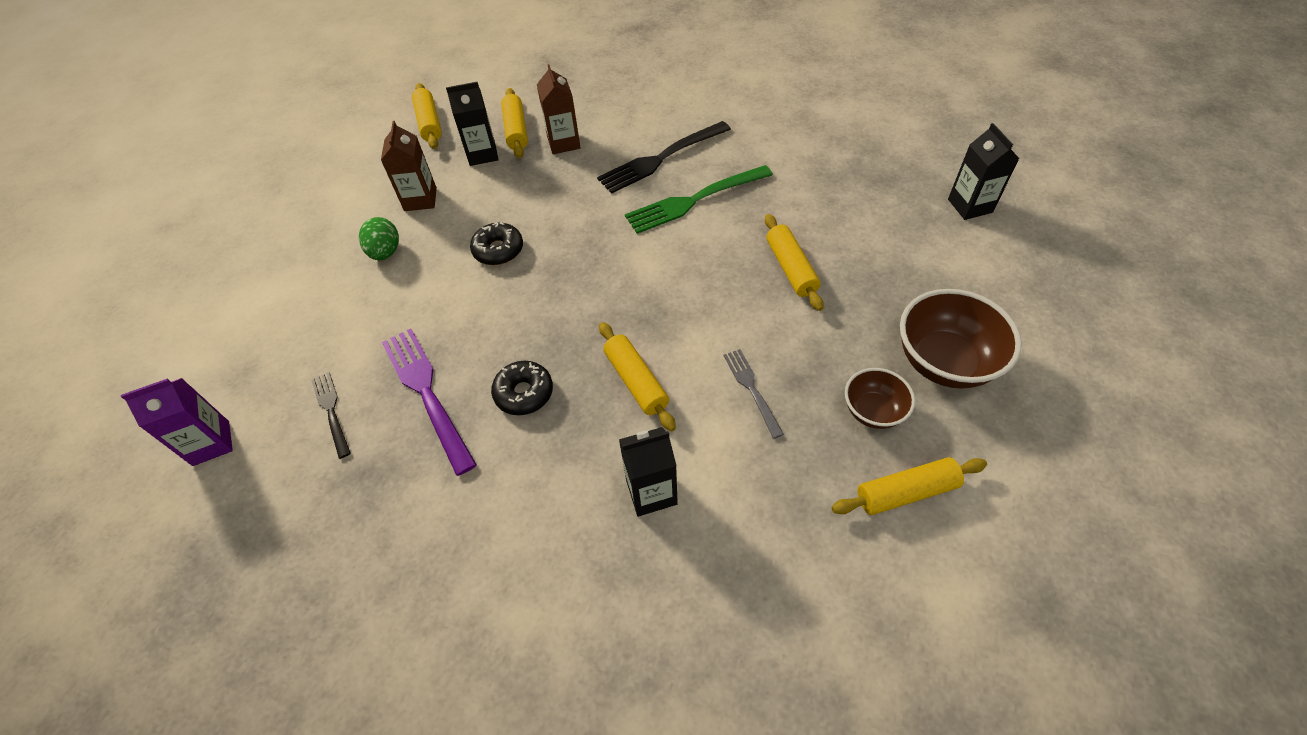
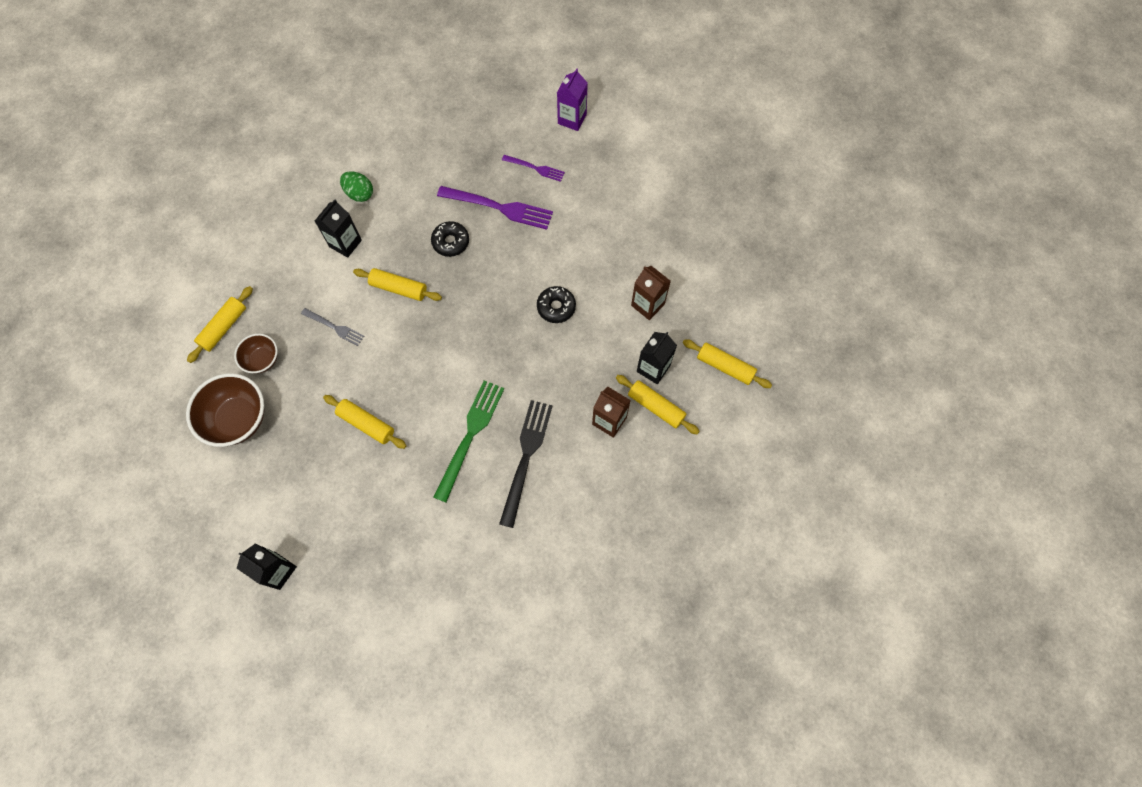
camera: 135 degrees right, 15 degrees up
black fork [311,372,351,459] -> purple fork [502,155,565,182]
green egg [359,217,399,260] -> green egg moved to [340,171,373,202]

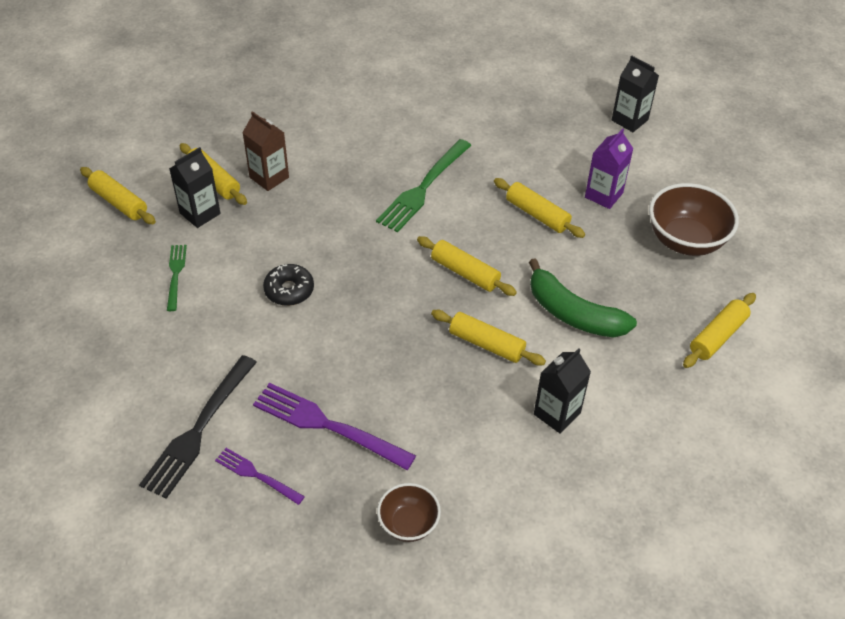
camera: 170 degrees left, 20 degrees down
brown bowl [234,334,278,374] -> brown bowl moved to [377,483,441,542]
grey fork [301,308,364,346] -> green banana [529,258,637,338]
green egg [340,171,373,202] -> none
black donut [431,221,469,257] -> none
black fork [499,400,553,528] -> black fork moved to [139,355,257,499]
purple carton [557,68,588,131] -> purple carton moved to [585,128,634,209]
brown carton [631,266,671,320] -> green fork [167,245,187,311]
none -> yellow rolling pin [417,236,517,296]

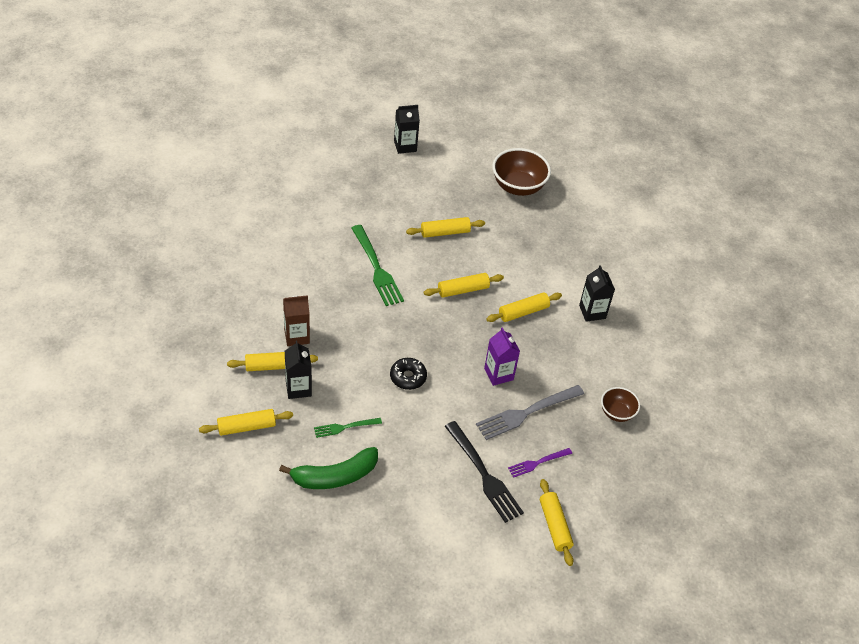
camera: 60 degrees left, 0 degrees up
green fork [167,245,187,311] -> green fork turned 45 degrees counterclockwise [314,418,382,438]
purple fork [253,383,416,470] -> grey fork [476,385,584,440]
green banana [529,258,637,338] -> green banana moved to [279,447,378,489]
purple carton [585,128,634,209] -> purple carton moved to [484,327,520,386]
yellow rolling pin [683,293,756,368] -> yellow rolling pin moved to [540,479,574,566]

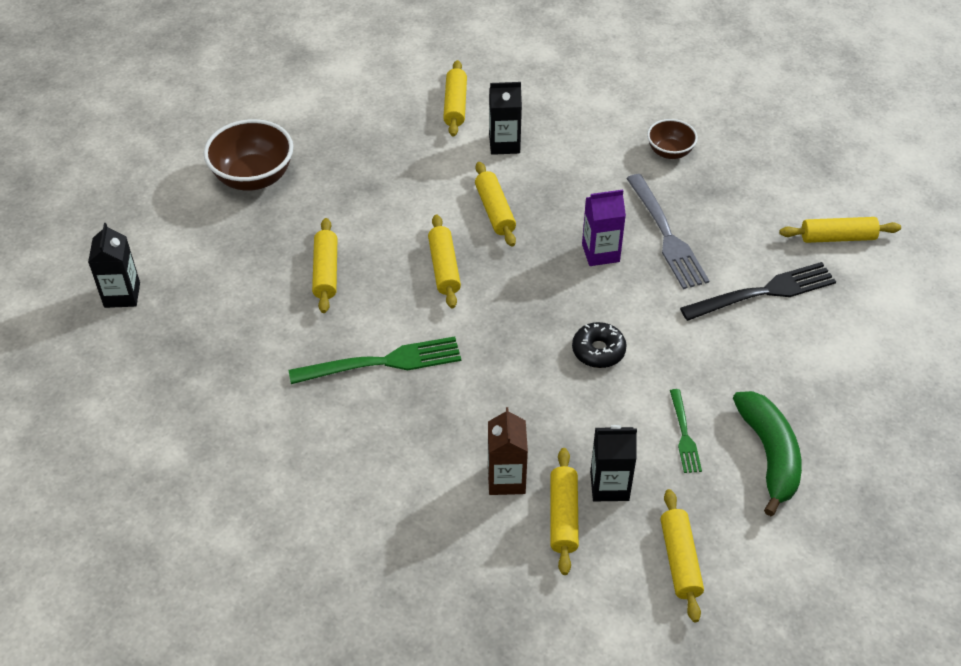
camera: 75 degrees left, 0 degrees up
purple fork [508,448,572,478] -> none
none -> yellow rolling pin [443,60,467,136]

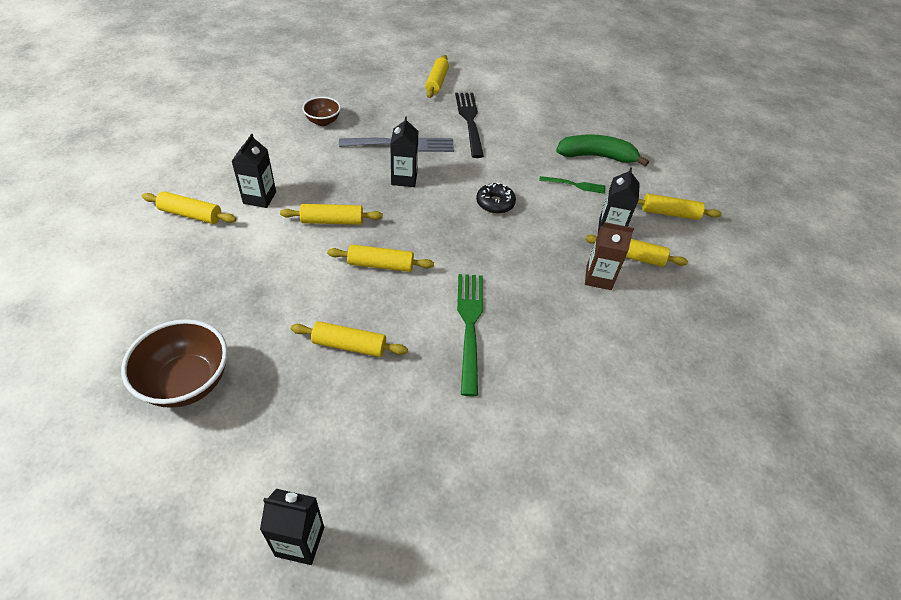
camera: 80 degrees left, 0 degrees up
purple carton [582,190,626,266] -> black carton [390,116,418,187]

